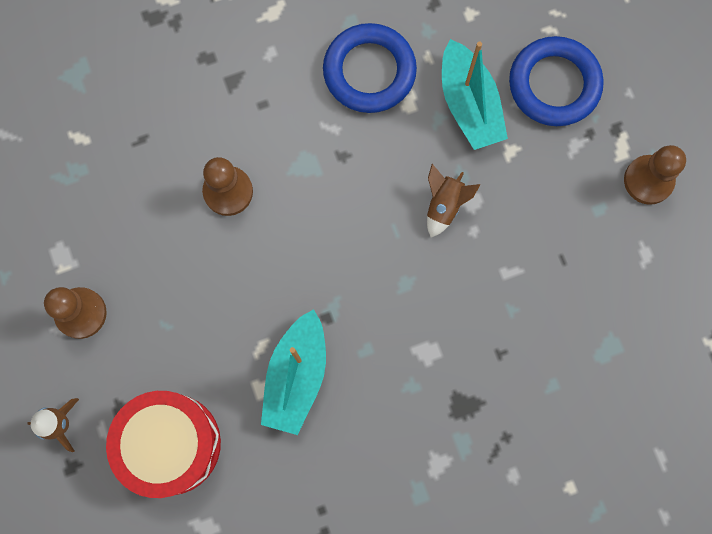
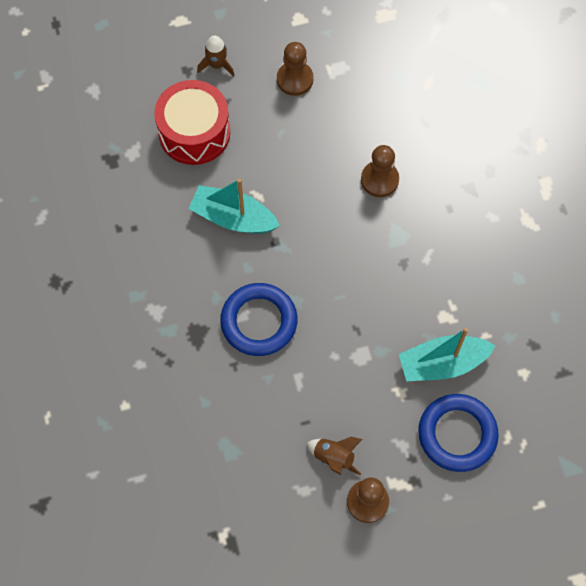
camera: 95 degrees right, 10 degrees down
blue ring [323,23,417,113] -> blue ring moved to [220,283,297,356]
brown rocket [427,164,480,237] -> brown rocket moved to [307,437,363,476]

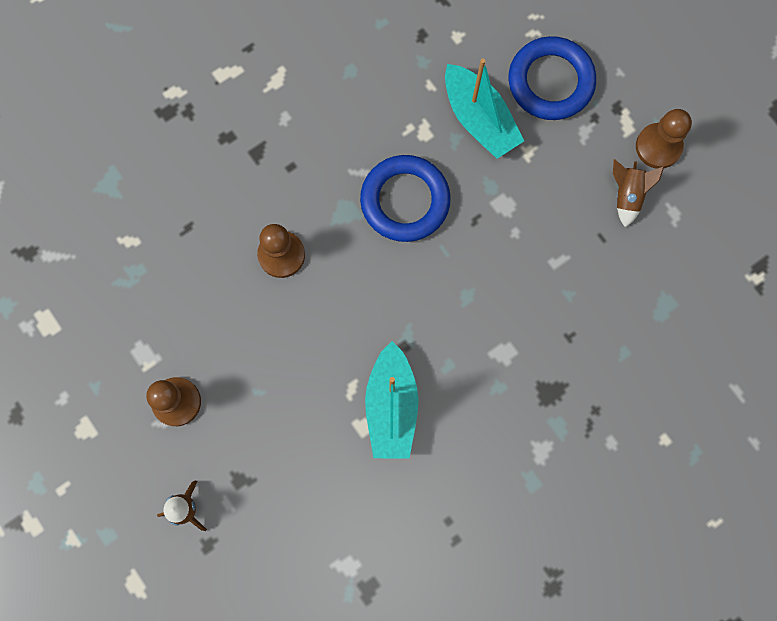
camera: 110 degrees left, 10 degrees up
red drum [154,80,230,165] -> none
blue ring [220,283,297,356] -> blue ring moved to [360,155,451,242]

